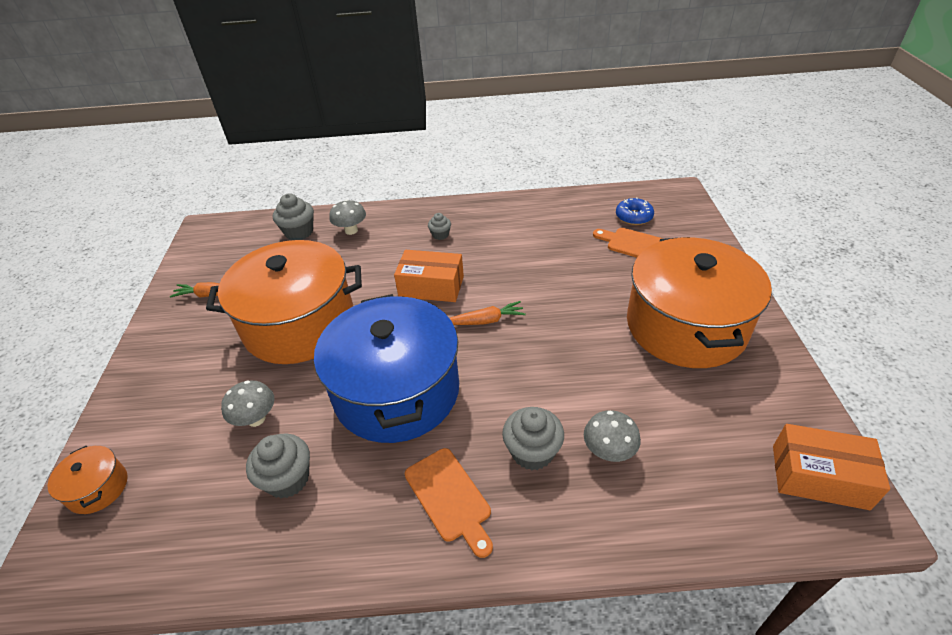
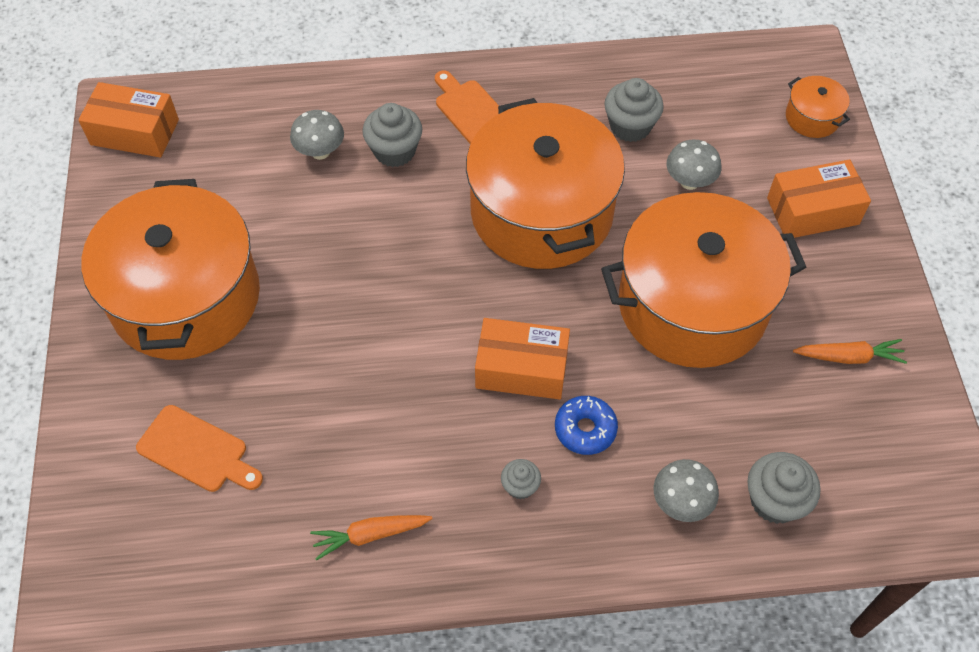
camera: 175 degrees right, 15 degrees up
blue pot [314,294,459,443] -> orange pot [466,98,625,269]
orange carrot [449,301,526,325] -> orange carrot moved to [310,515,433,560]
blue donut [616,197,654,225] -> blue donut moved to [555,396,618,455]
none -> orange box [767,159,871,238]

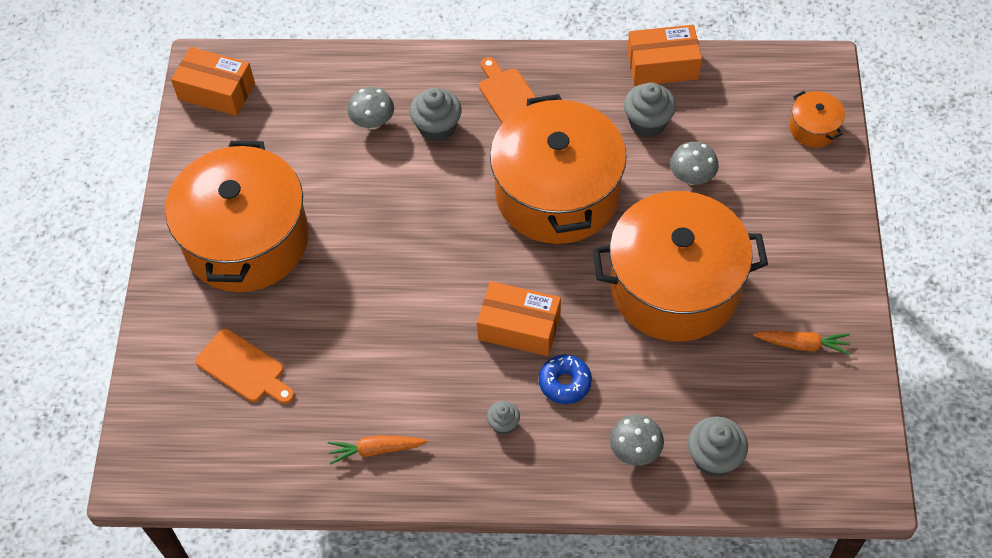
camera: 10 degrees right, 0 degrees up
orange box [767,159,871,238] -> orange box moved to [627,25,702,86]

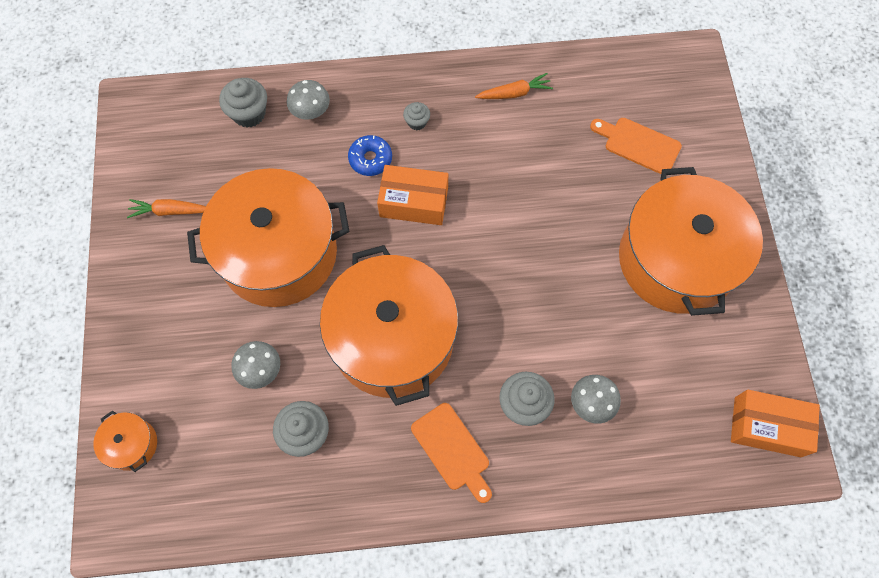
camera: 170 degrees right, 10 degrees up
orange box [627,25,702,86] -> none

